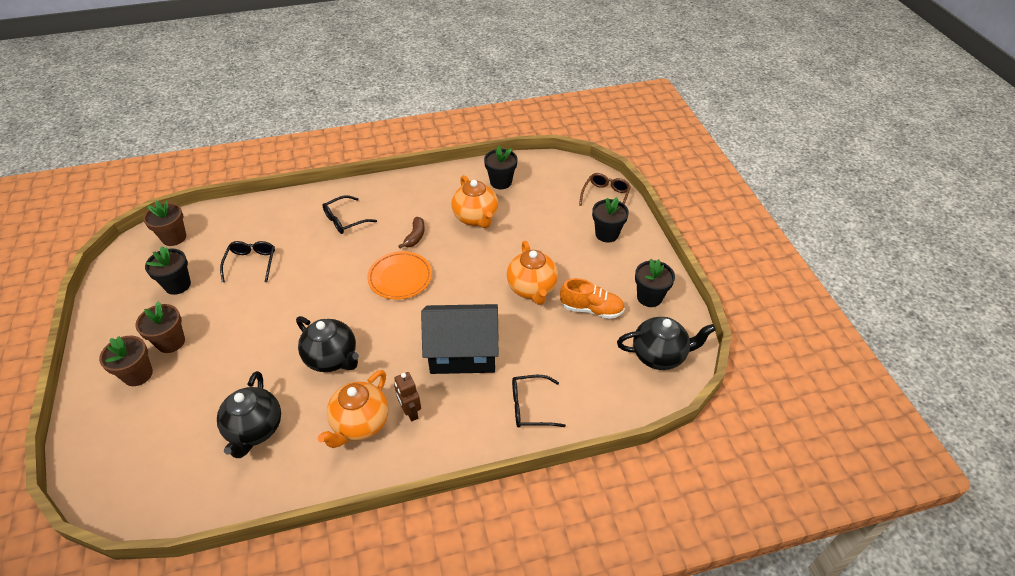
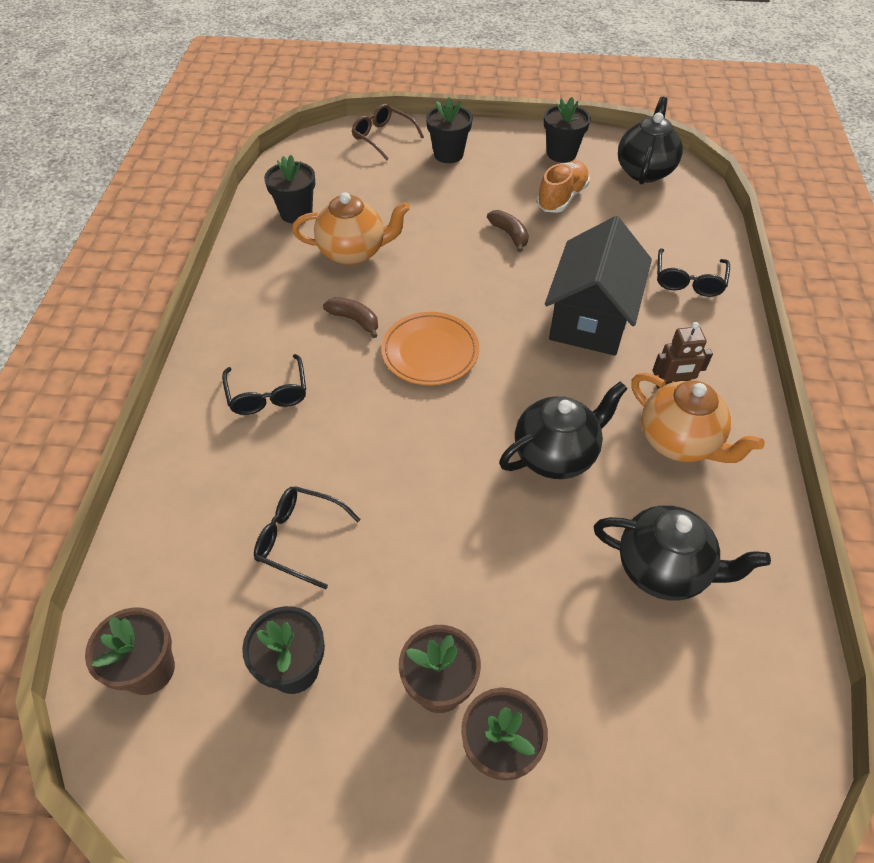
camera: 70 degrees left, 5 degrees up
orange teapot [507,241,558,305] -> brown banana [487,210,529,252]

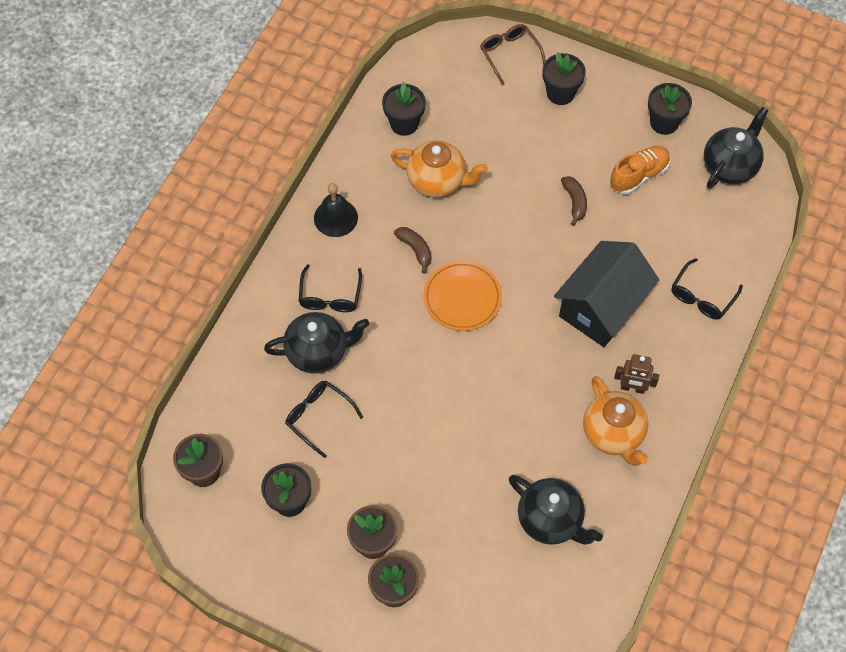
camera: 20 degrees right, 10 degrees up
black teapot [499,381,628,479] -> black teapot moved to [264,312,369,374]
none -> black bell [314,183,358,237]

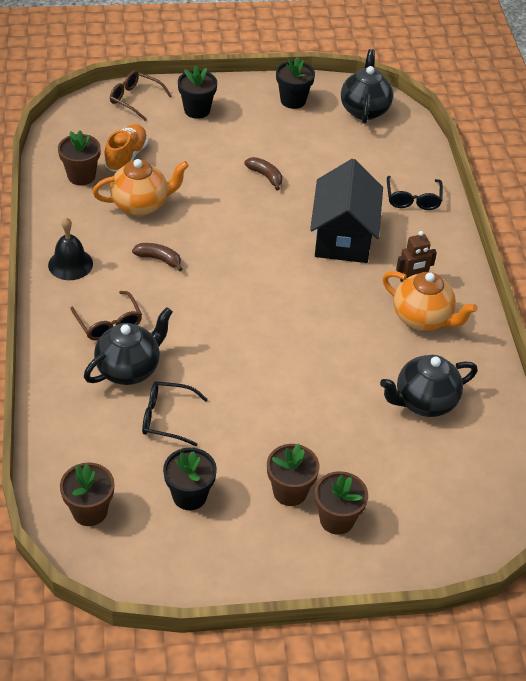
camera: 35 degrees left, 15 degrees down
black glasses [299,264,362,312] -> brown glasses [70,291,142,340]
black flower pot [382,82,426,136] -> brown flower pot [58,131,101,185]
orange plate [423,261,502,331] -> none
black teapot [509,475,603,545] -> black teapot turned 150 degrees clockwise [380,355,477,417]
orange shoe [610,146,670,194] -> orange shoe moved to [104,124,148,171]

